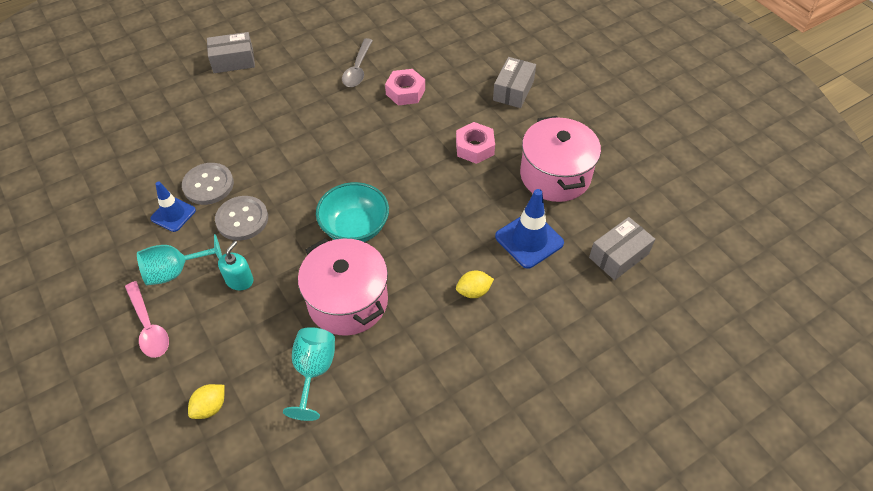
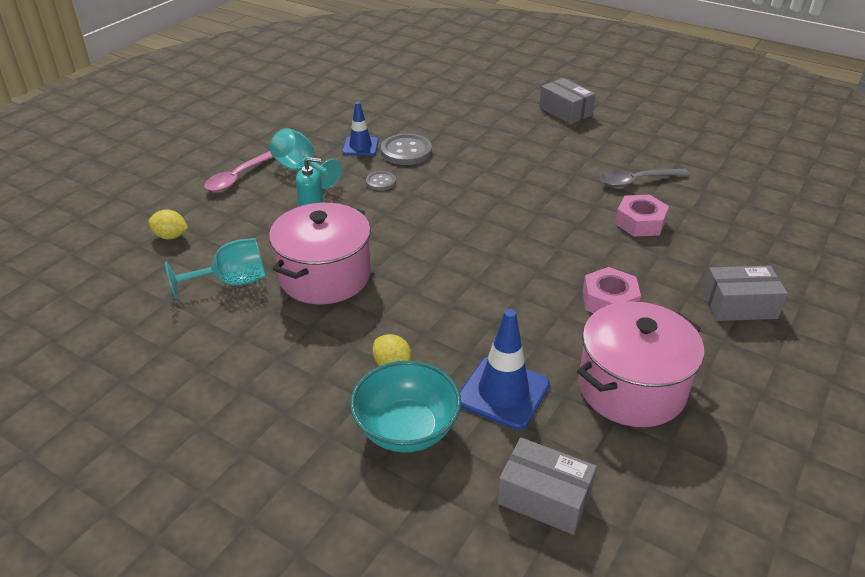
camera: 65 degrees right, 15 degrees down
grey button [215,196,268,241] -> grey button [366,171,396,191], size x0.56
turquoise bowl [316,182,389,242] -> turquoise bowl moved to [350,361,461,452]

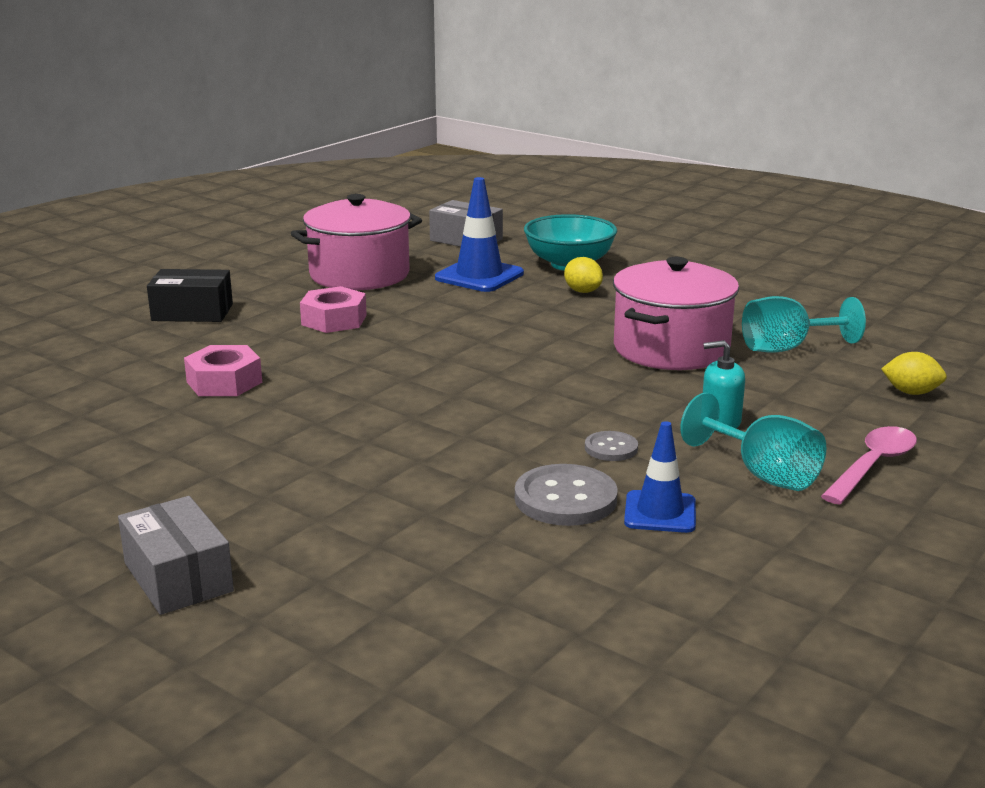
camera: 175 degrees left, 15 degrees down
grey spoon [600,169,689,187] -> none
grey box [702,266,788,321] -> black box [147,269,233,322]

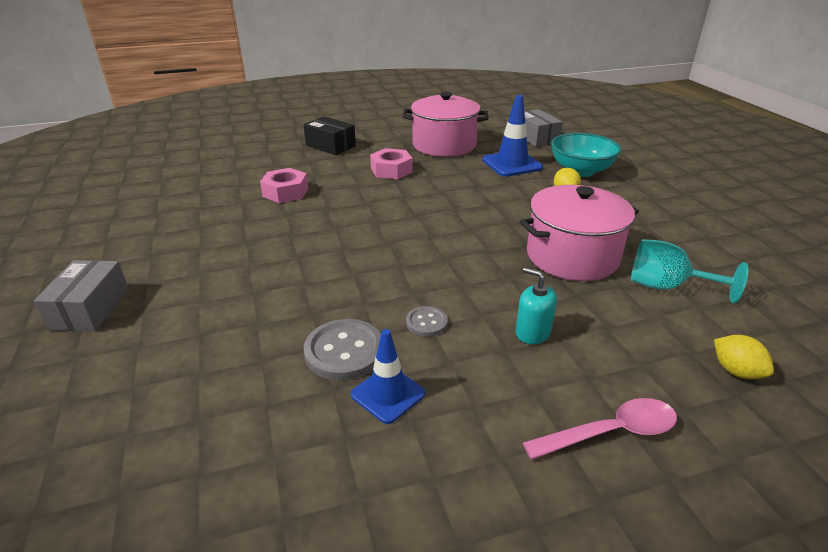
camera: 35 degrees right, 10 degrees up
turquoise goblet [680,393,826,491] -> none

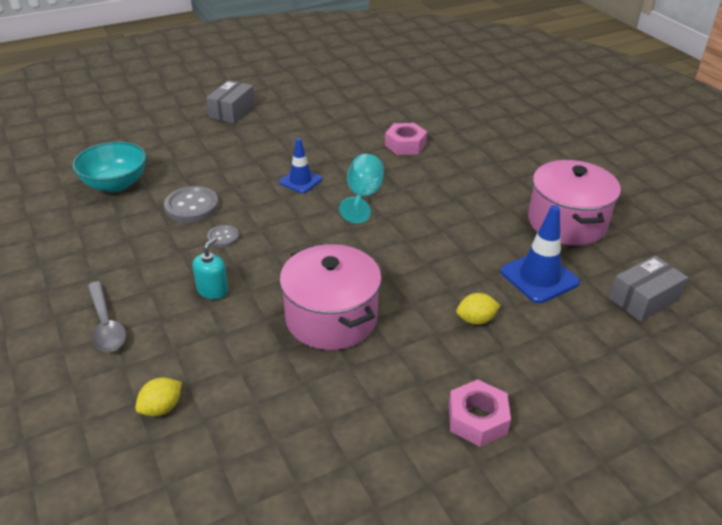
camera: 80 degrees right, 5 degrees up
grey box [34,260,129,332] -> grey box turned 60 degrees counterclockwise [206,80,255,123]
black box [304,116,356,155] -> none
blue traffic cone [351,329,425,424] -> blue traffic cone moved to [279,138,322,193]
pink nut [370,148,413,179] -> pink nut moved to [449,379,511,447]
pink spoon [523,398,677,460] -> grey spoon [87,281,126,352]
turquoise bowl [551,133,621,177] -> turquoise bowl moved to [72,141,147,192]
turquoise goblet [631,239,748,303] -> turquoise goblet moved to [339,154,384,223]

